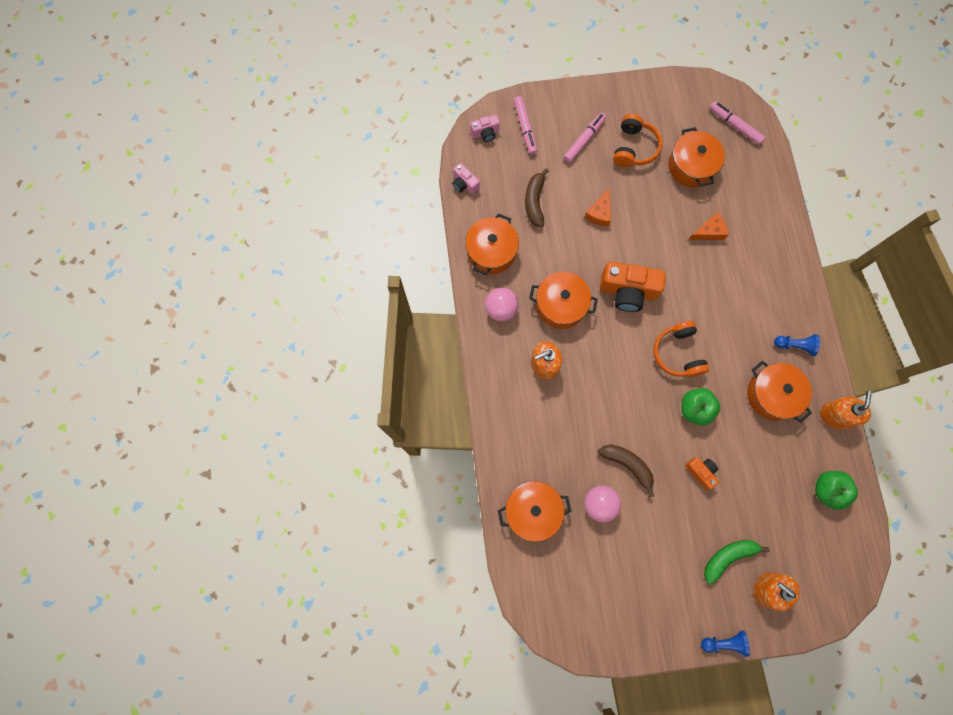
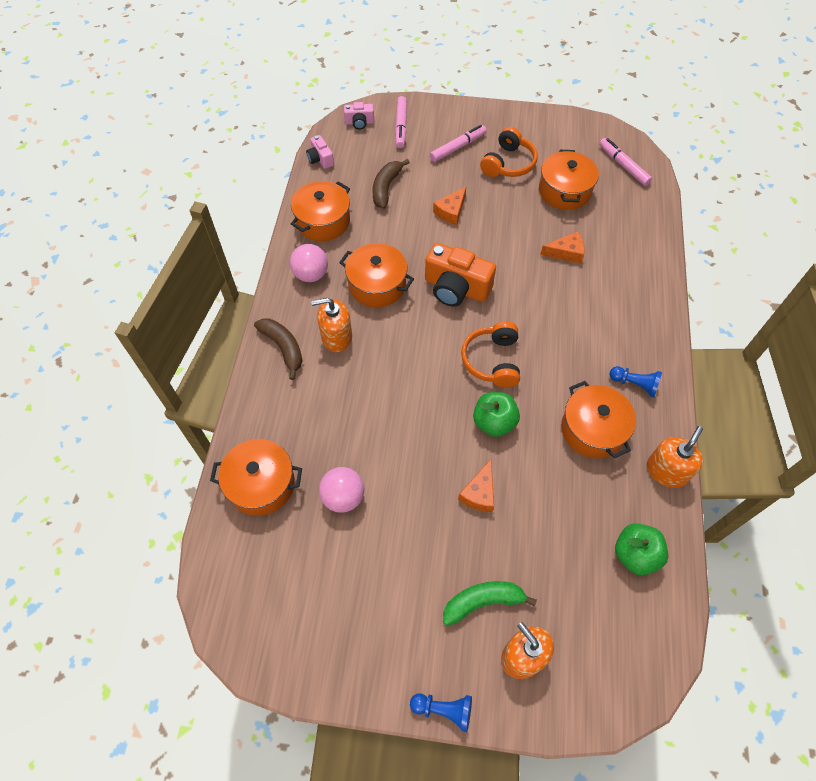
camera: 15 degrees right, 15 degrees down
brown banana [598,444,654,497] -> brown banana moved to [254,319,303,380]
orange camera [685,457,719,490] -> orange cheese [458,460,494,512]

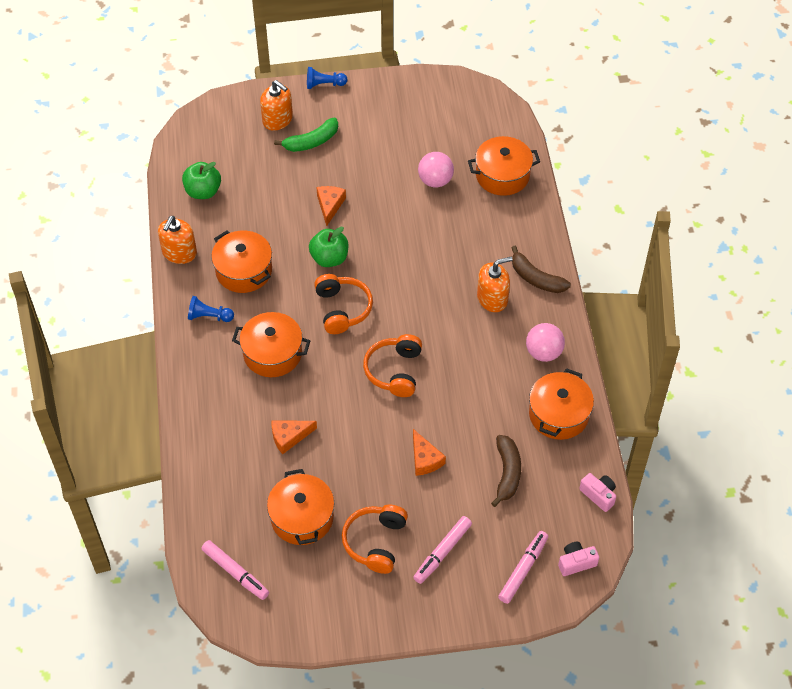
camera: 165 degrees right, 5 degrees down
orange pot [339,243,414,307] -> orange pot moved to [232,312,310,377]
pink marker [395,96,407,148] -> pink marker turned 45 degrees clockwise [498,531,548,604]
orange camera [425,243,496,307] -> orange headphones [363,334,422,397]
orange cheese [433,187,466,225] -> orange cheese turned 135 degrees clockwise [413,429,446,476]

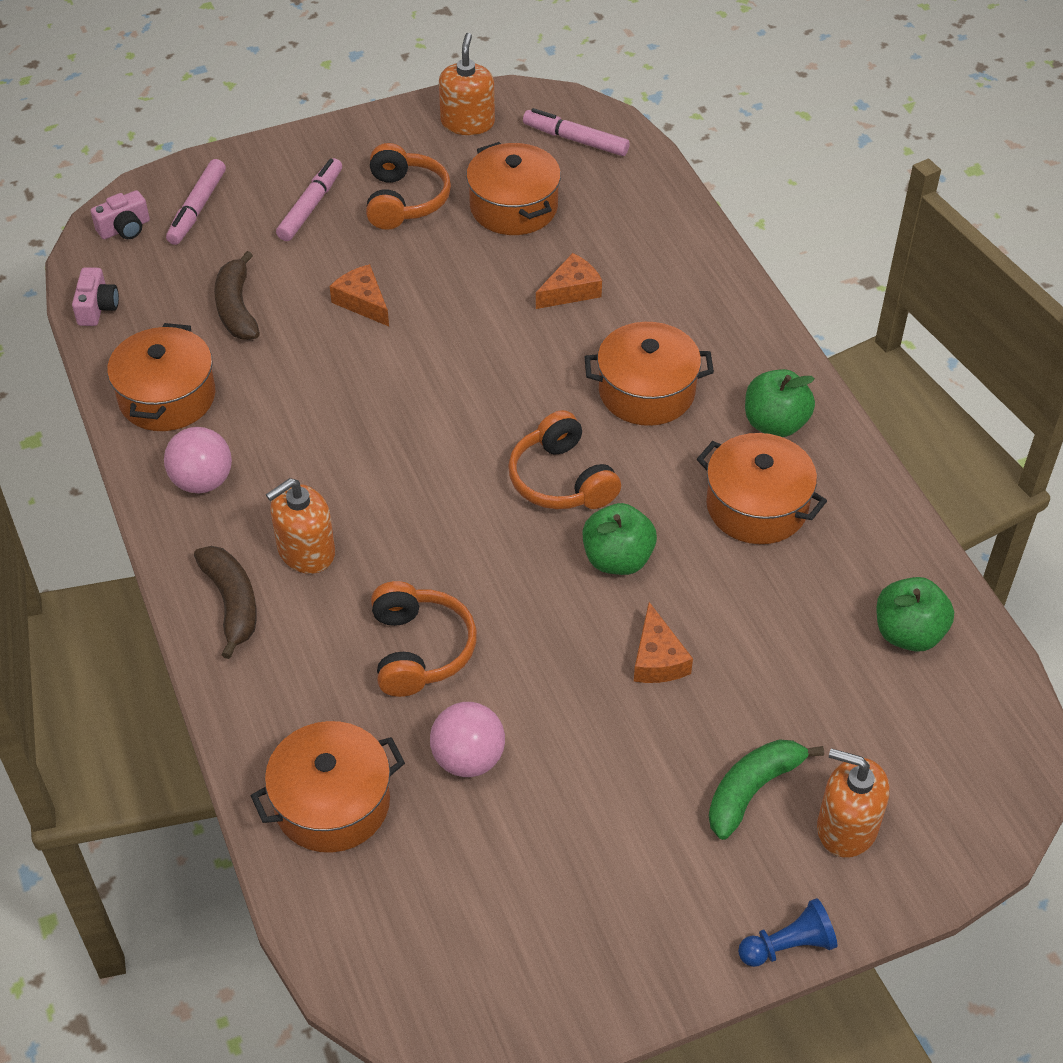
camera: 165 degrees right, 5 degrees down
orange soap dispenser [158,216,197,264] -> orange soap dispenser moved to [439,33,495,135]
blue pawn [188,296,234,322] -> green apple [745,369,815,437]
orange headphones [363,334,422,397] -> orange headphones moved to [371,581,477,697]
brown banana [511,246,571,293] -> brown banana turned 45 degrees clockwise [194,546,257,659]
pink camera [579,473,616,512] -> pink camera turned 120 degrees counterclockwise [72,267,119,326]

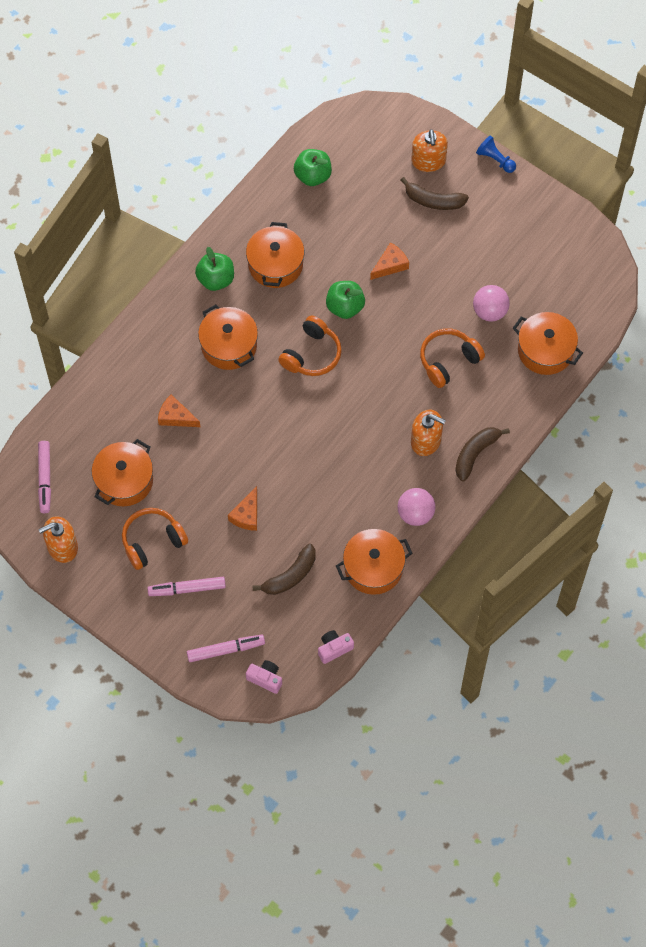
camera: 120 degrees left, 15 degrees up
green banana [709,740,824,840] -> brown banana [401,177,469,210]

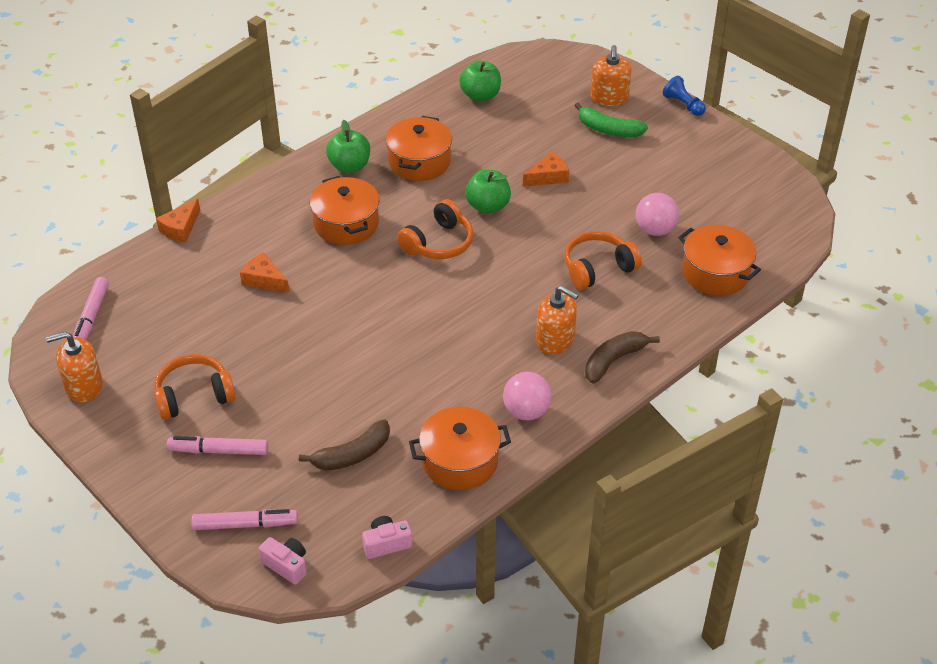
camera: 10 degrees right, 20 degrees down
orange pot [92,439,153,506] -> none
orange cheese [228,486,257,531] -> orange cheese moved to [156,198,200,242]
brown banana [401,177,469,210] -> green banana [575,103,648,137]

